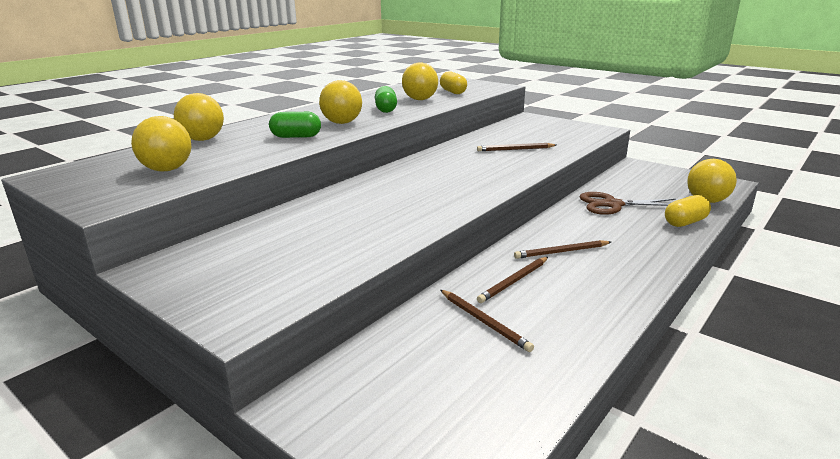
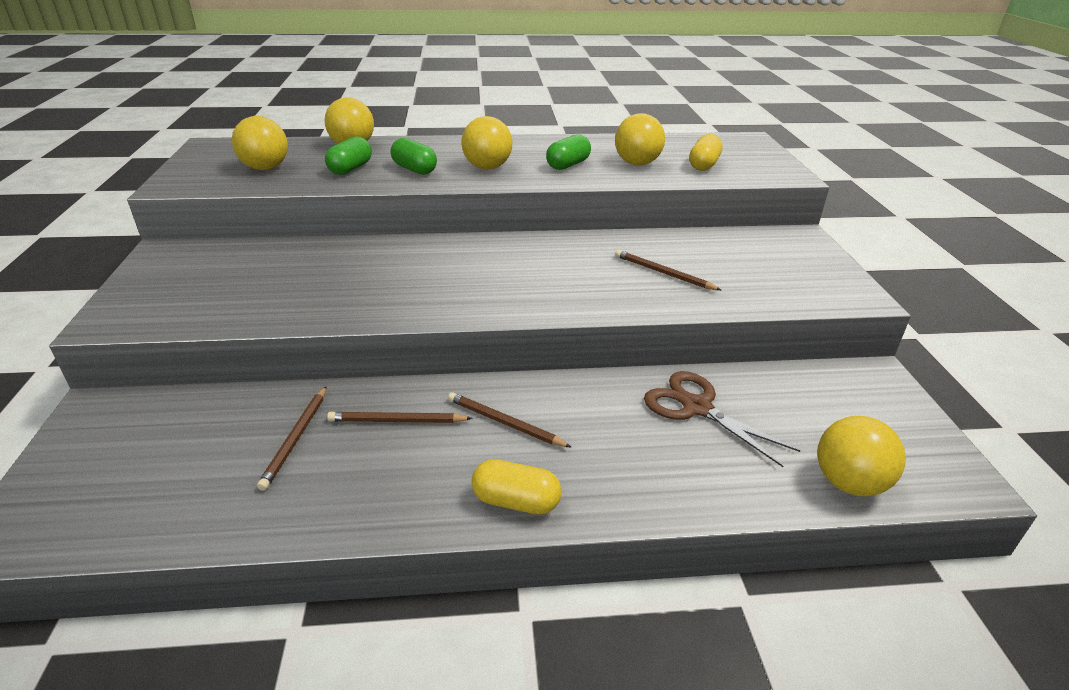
camera: 45 degrees right, 10 degrees up
yellow capsule [665,195,711,227] -> yellow capsule moved to [472,459,562,514]
none -> green capsule [325,136,372,175]

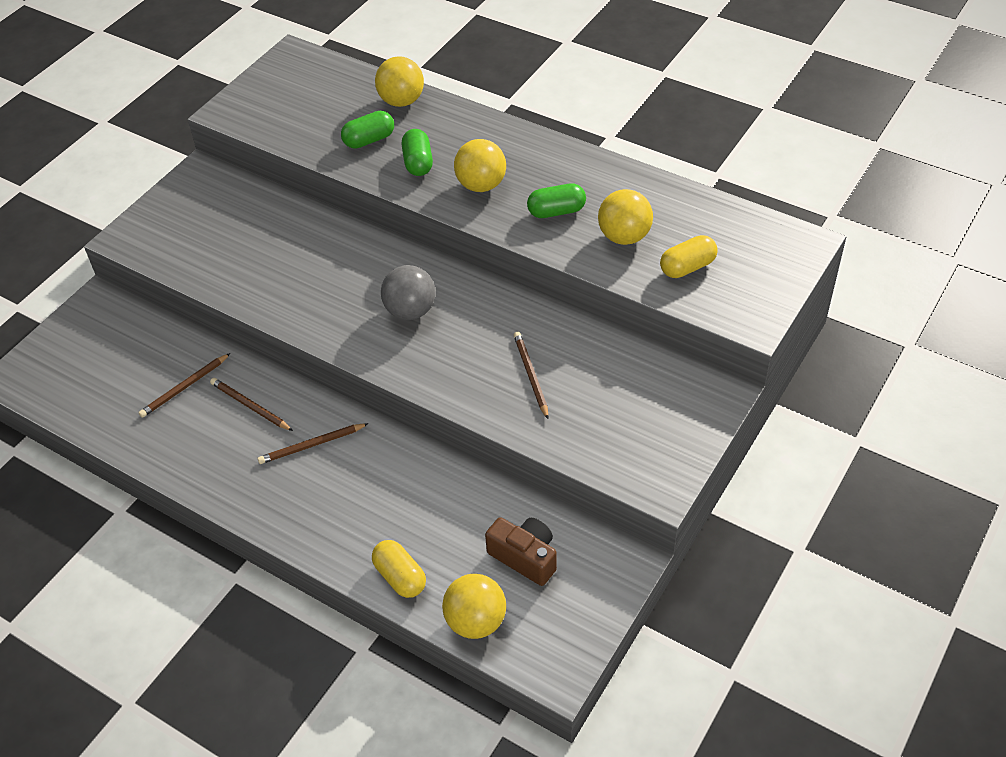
camera: 40 degrees right, 15 degrees up
yellow ball [232,116,288,170] -> none
brown pencil [448,392,572,448] -> brown pencil turned 90 degrees counterclockwise [258,423,369,464]
yellow capsule [472,459,562,514] -> yellow capsule moved to [372,540,426,598]
brown scissors [644,371,801,467] -> none
none -> grey ball [381,265,435,320]
none -> brown camera [485,517,557,586]

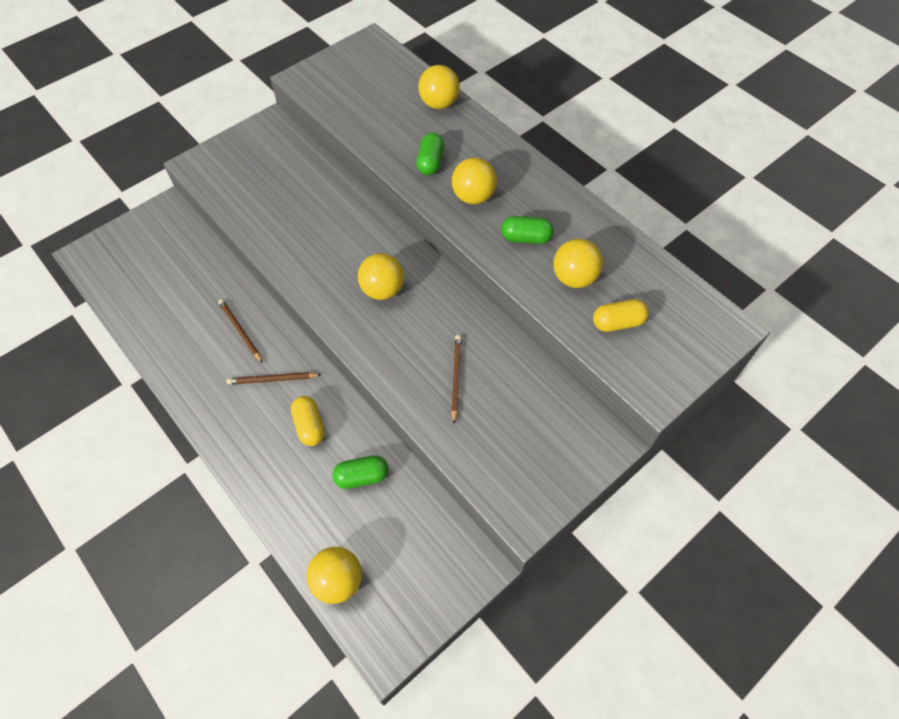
camera: 15 degrees right, 10 degrees up
brown pencil [138,353,230,418] -> none
green capsule [341,111,394,149] -> green capsule moved to [332,455,389,489]
yellow capsule [372,540,426,598] -> yellow capsule moved to [291,396,325,446]
grey ball [381,265,435,320] -> yellow ball [358,253,404,300]
brown camera [485,517,557,586] -> none

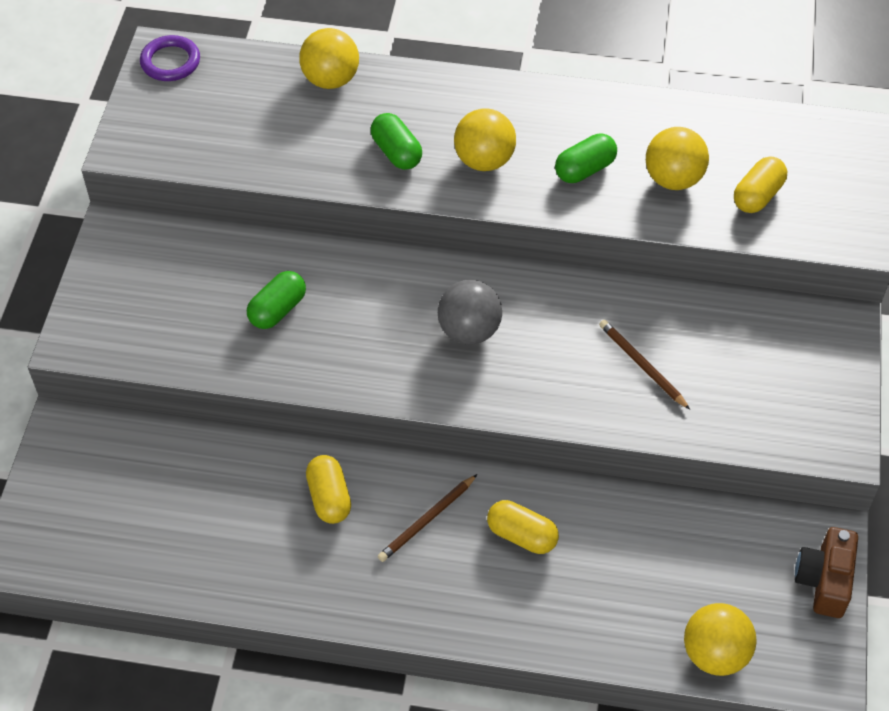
camera: 40 degrees left, 5 degrees down
brown pencil [218,299,263,363] -> yellow capsule [306,455,351,524]
green capsule [332,455,389,489] -> green capsule moved to [247,271,306,329]
yellow ball [358,253,404,300] -> grey ball [438,280,502,345]
none -> purple ring [140,35,200,81]
none -> brown camera [794,527,858,618]

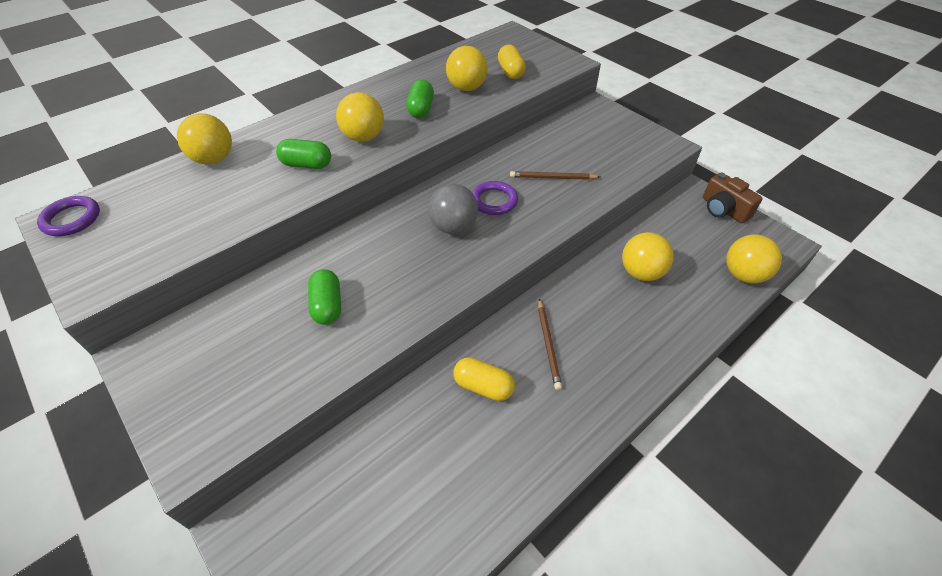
camera: 50 degrees left, 5 degrees down
yellow capsule [487,500,559,554] -> none
none -> purple ring [472,181,518,215]
none -> yellow ball [622,232,673,281]

